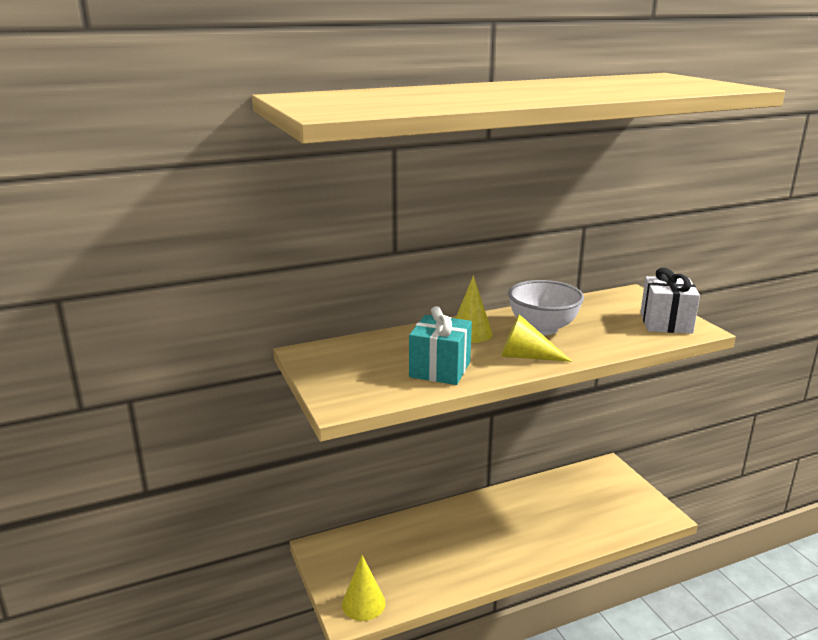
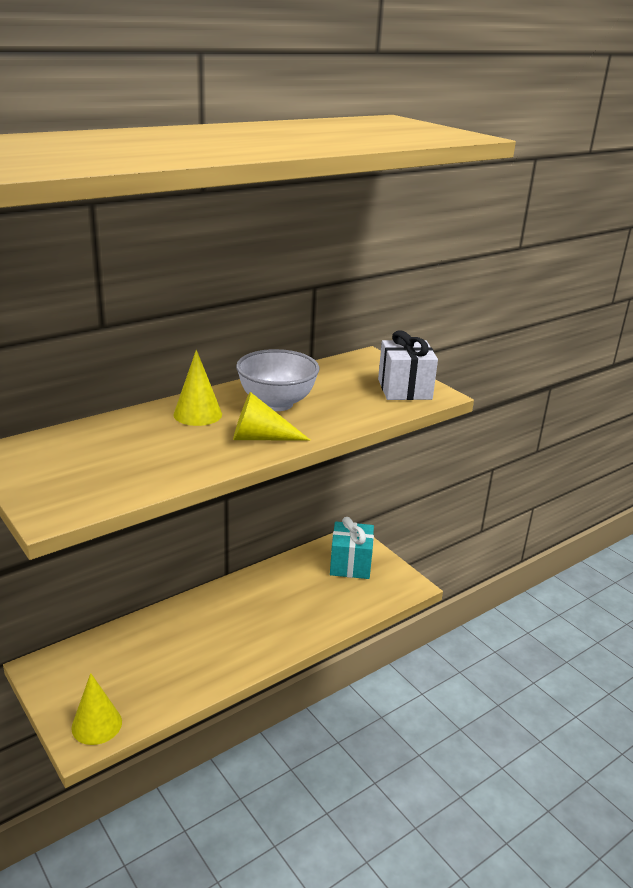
camera: 15 degrees left, 5 degrees up
turquoise gift [409,306,472,385] -> turquoise gift moved to [330,517,374,579]

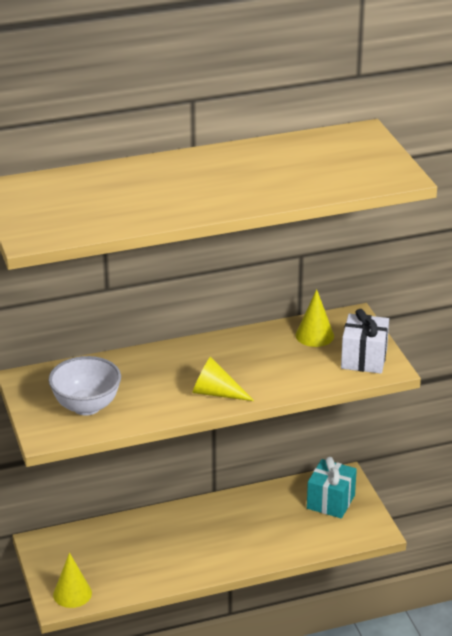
camera: 20 degrees right, 5 degrees up
yellow cone [173,350,222,426] -> yellow cone moved to [296,289,334,347]
white bowl [236,349,320,411] -> white bowl moved to [49,356,121,415]

